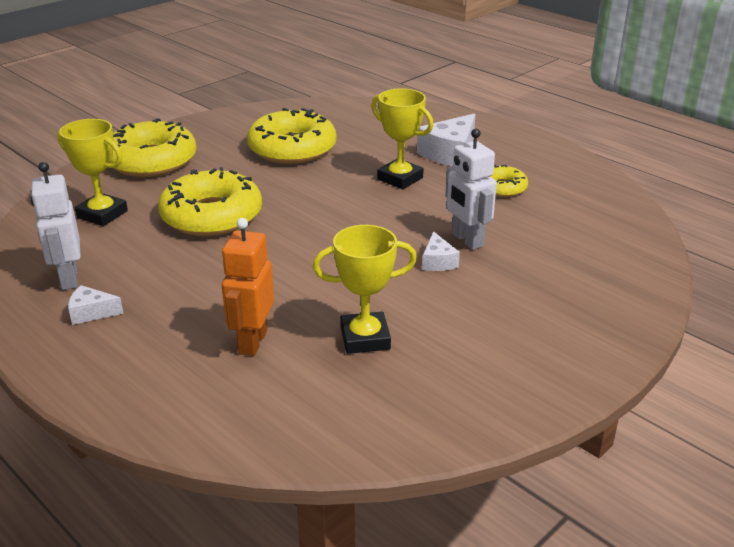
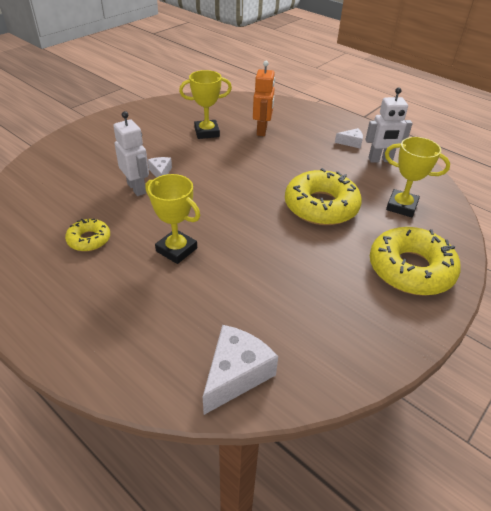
camera: 175 degrees right, 10 degrees up
white robot [31,162,81,290] -> white robot turned 105 degrees clockwise [365,88,413,163]
yellow donut [247,108,337,164] -> none
white cheese [417,113,476,166] -> white cheese moved to [203,325,278,415]

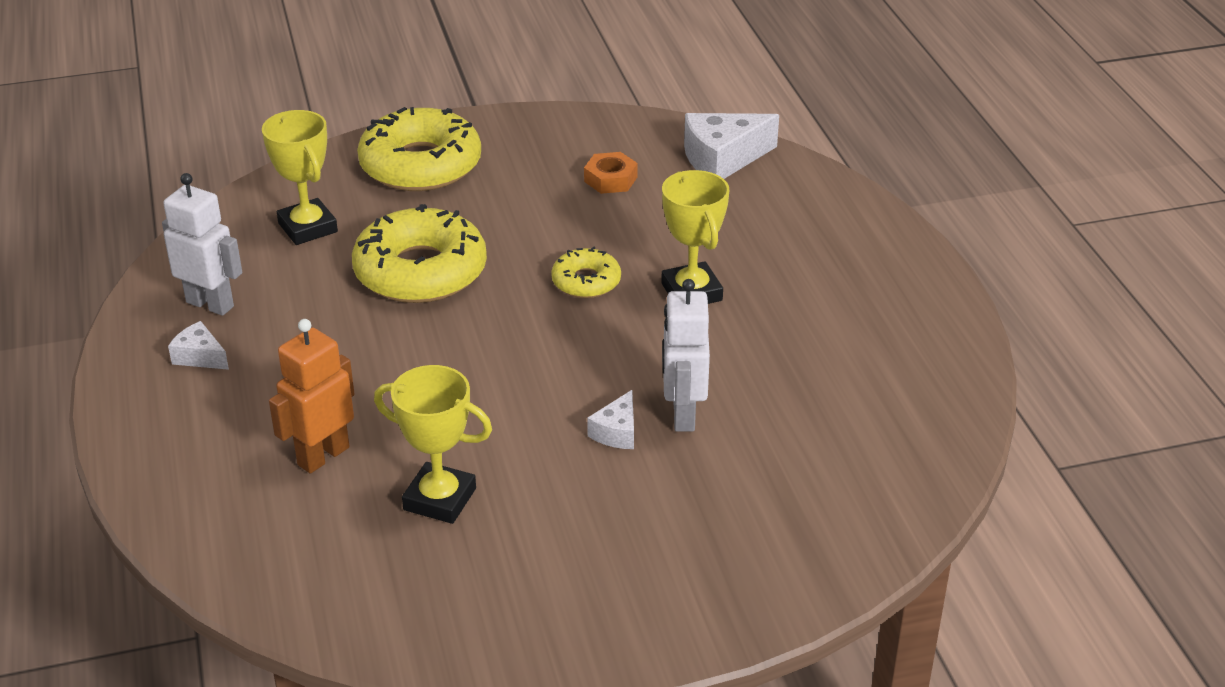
camera: 145 degrees left, 5 degrees down
yellow donut [65,219,110,251] -> yellow donut moved to [551,247,621,298]
none -> orange nut [584,152,638,194]

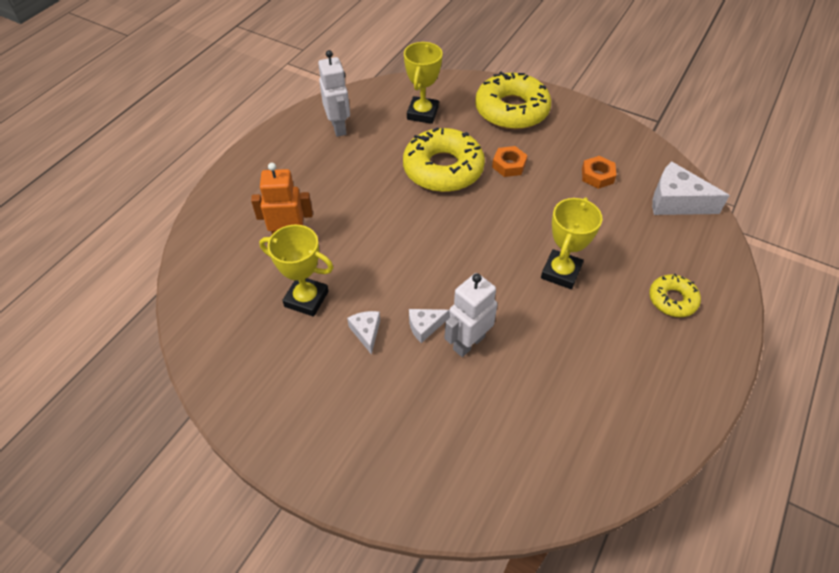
camera: 45 degrees right, 15 degrees up
white cheese [168,321,229,370] -> white cheese moved to [347,311,380,355]
yellow trophy [374,365,492,524] -> yellow trophy turned 45 degrees counterclockwise [259,225,334,317]
yellow donut [551,247,621,298] -> yellow donut moved to [649,274,701,317]
none -> orange nut [492,146,528,177]

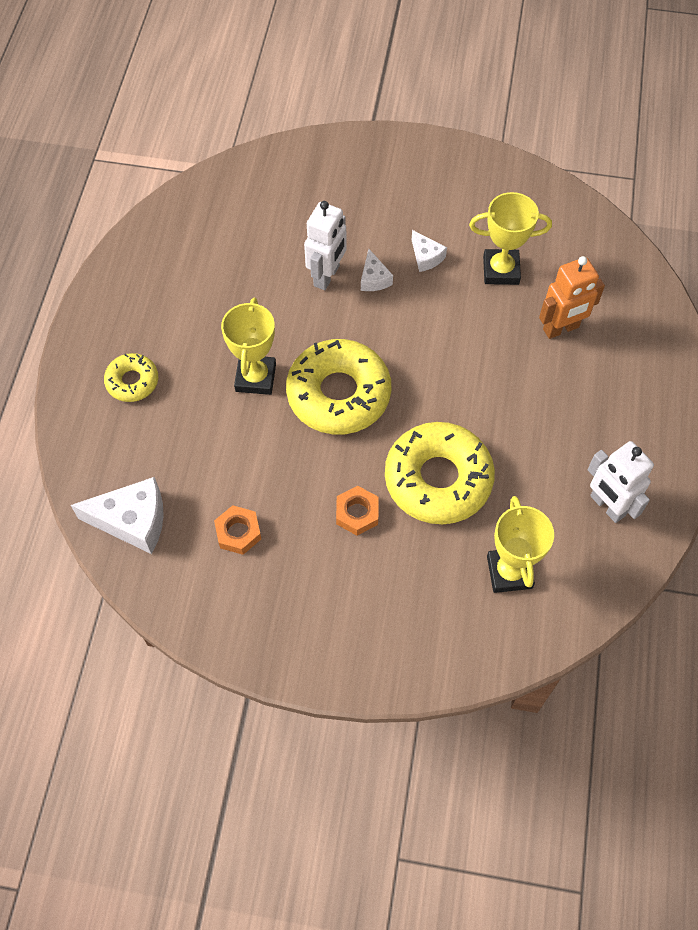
camera: 160 degrees right, 10 degrees up
white cheese [409,309,449,343] -> white cheese turned 120 degrees clockwise [361,249,393,291]
yellow donut [475,71,551,130] -> yellow donut moved to [286,339,391,434]

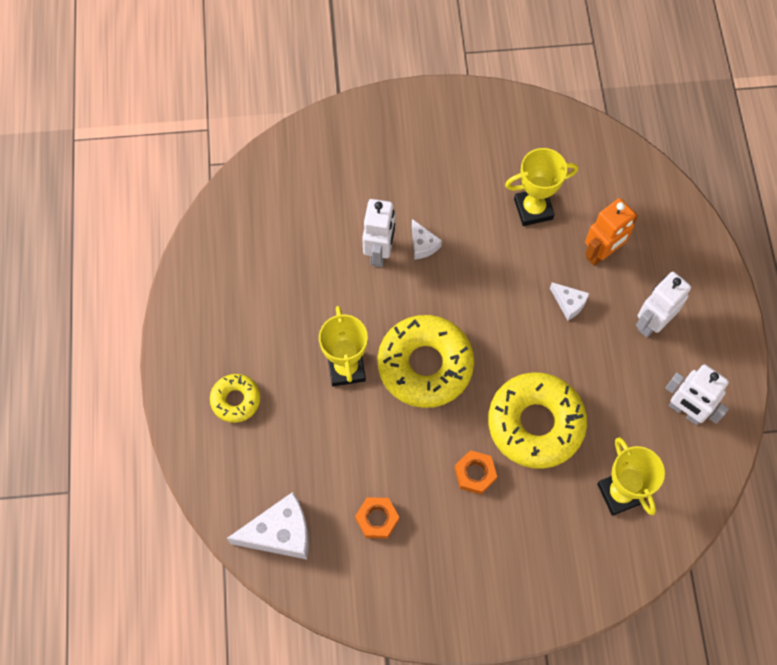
camera: 15 degrees left, 5 degrees up
white cheese [412,230,447,272] -> white cheese moved to [550,282,590,320]
none -> white robot [636,272,691,337]

